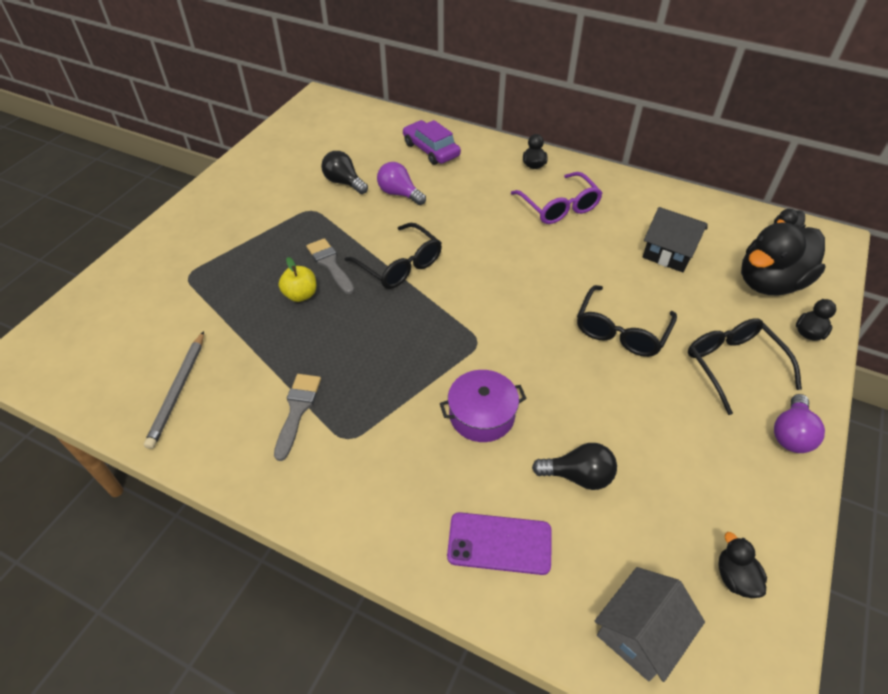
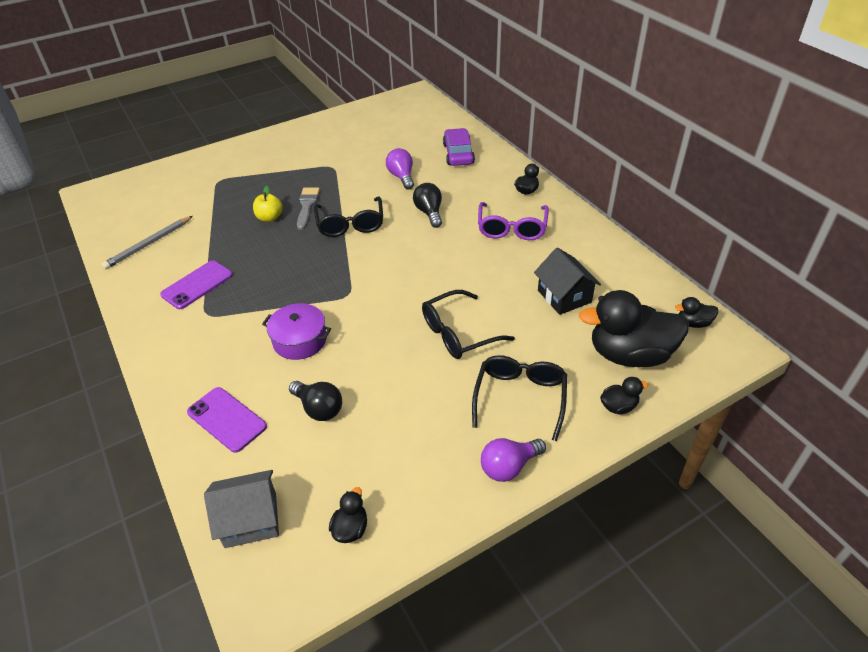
camera: 35 degrees right, 5 degrees down
grey brush [274,374,321,461] -> purple phone [160,260,233,309]
black light bulb [321,151,368,194] -> black light bulb moved to [413,183,442,228]

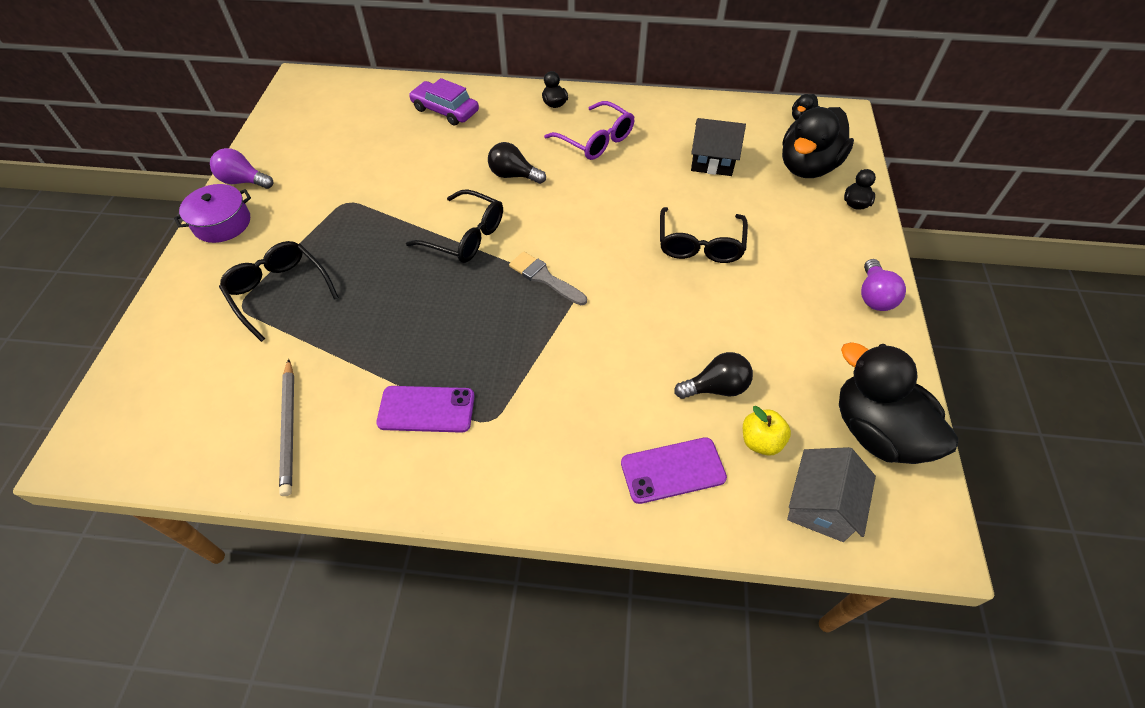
camera: 55 degrees left, 10 degrees up
purple phone [160,260,233,309] -> purple phone turned 75 degrees counterclockwise [376,386,475,433]
yellow apple [253,186,283,222] -> yellow apple moved to [743,406,791,456]
purple pot [262,303,331,360] -> purple pot moved to [174,184,251,243]
grey brush [297,188,320,230] -> grey brush moved to [509,251,587,305]
black duck [329,487,367,543] -> black duck [839,342,958,464], size x2.31
purple light bulb [386,148,414,190] -> purple light bulb moved to [210,148,274,189]
black glasses [472,355,567,441] -> black glasses moved to [219,241,339,342]

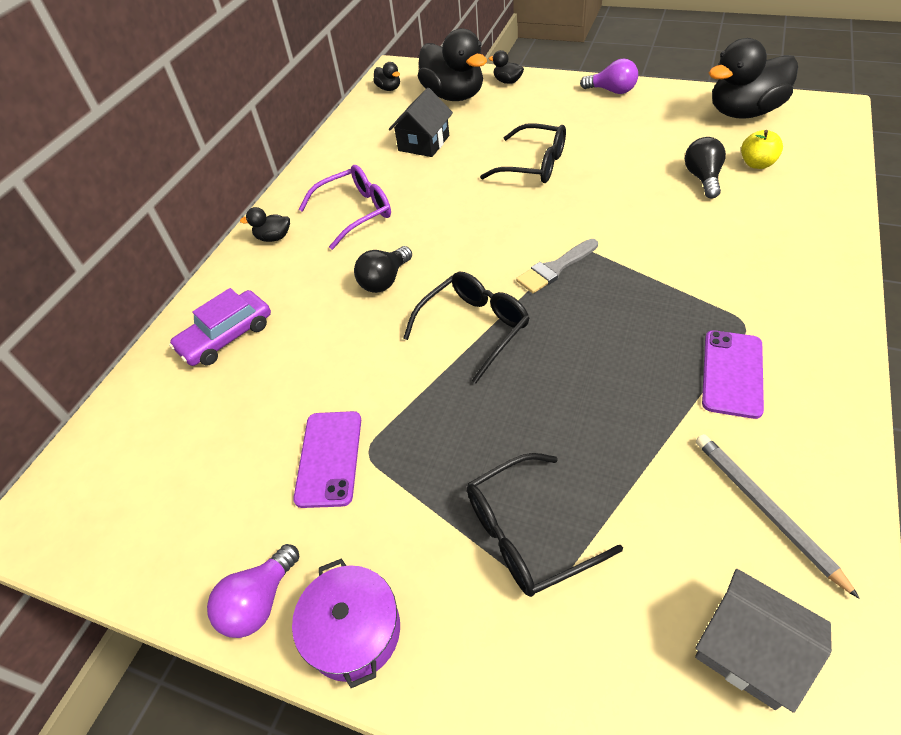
camera: 70 degrees left, 5 degrees down
grey pencil [279,359,294,496] -> grey pencil turned 120 degrees counterclockwise [696,434,860,599]
purple phone [621,437,727,504] -> purple phone moved to [293,411,361,508]
grey house [787,447,876,542] -> grey house moved to [695,569,832,713]

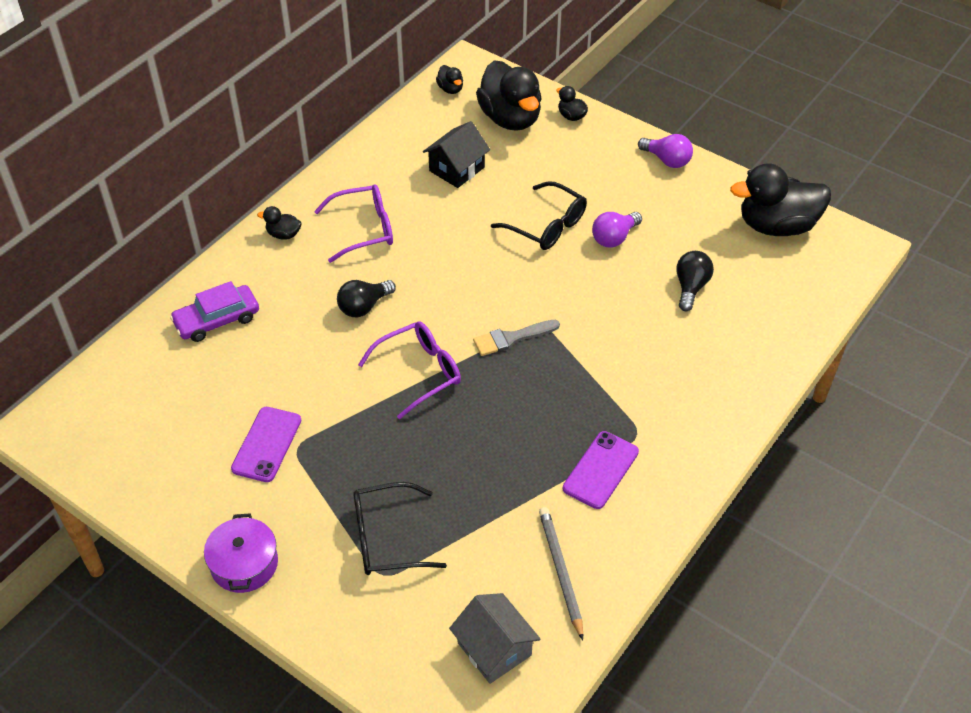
camera: 10 degrees right, 0 degrees up
purple light bulb [207,544,299,638] -> purple light bulb moved to [592,212,642,247]
black glasses [403,272,529,383] -> purple glasses [358,321,461,420]
yellow apple [741,130,783,169] -> none

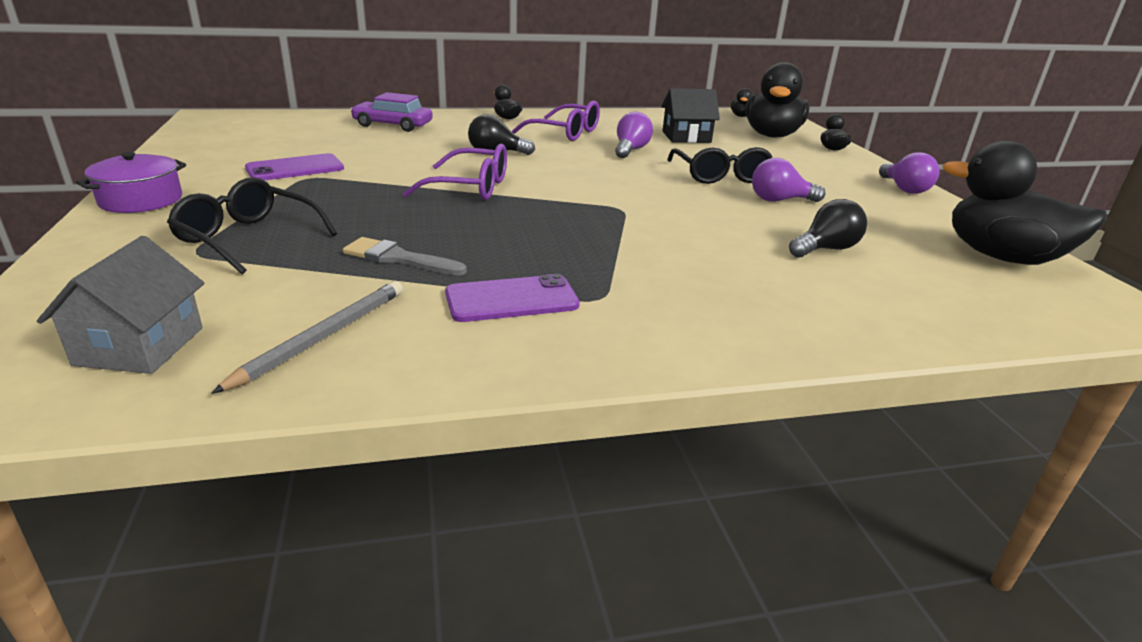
camera: 40 degrees right, 20 degrees down
grey brush [473,320,560,356] -> grey brush moved to [343,237,467,275]
none -> purple light bulb [615,112,653,158]

